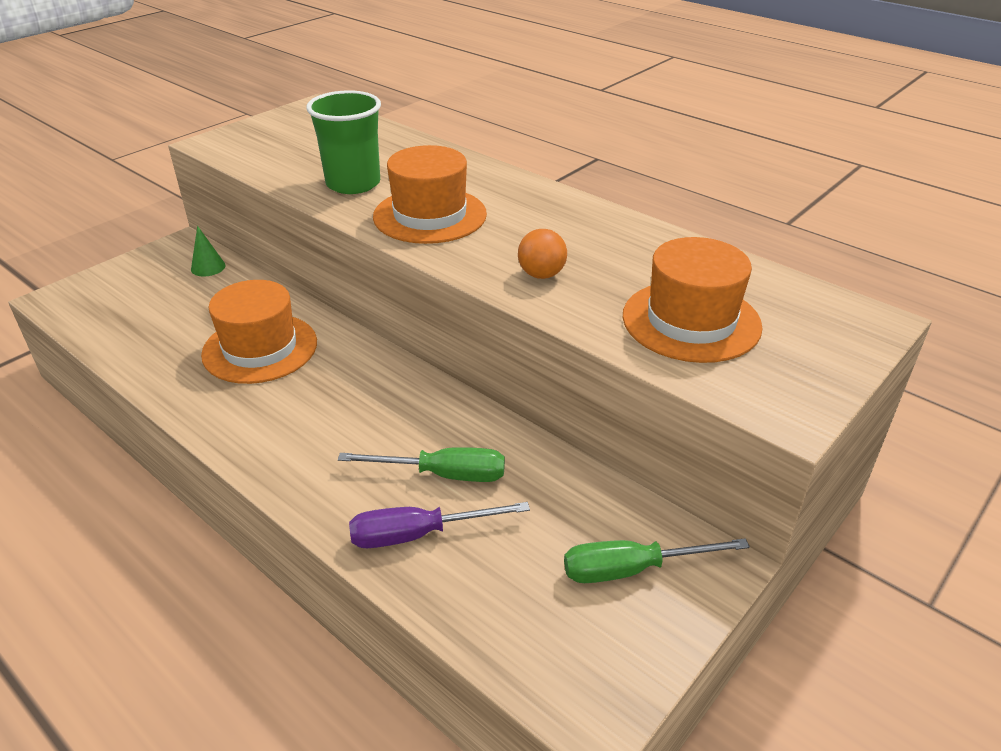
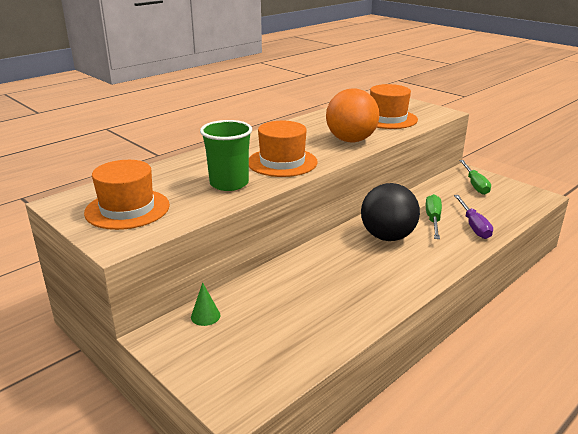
camera: 85 degrees left, 10 degrees down
orange hat [201,280,317,384] -> orange hat moved to [84,160,170,230]
orange ball [518,229,567,279] -> orange ball [326,89,379,142], size x2.10
none -> black ball [361,183,420,241]

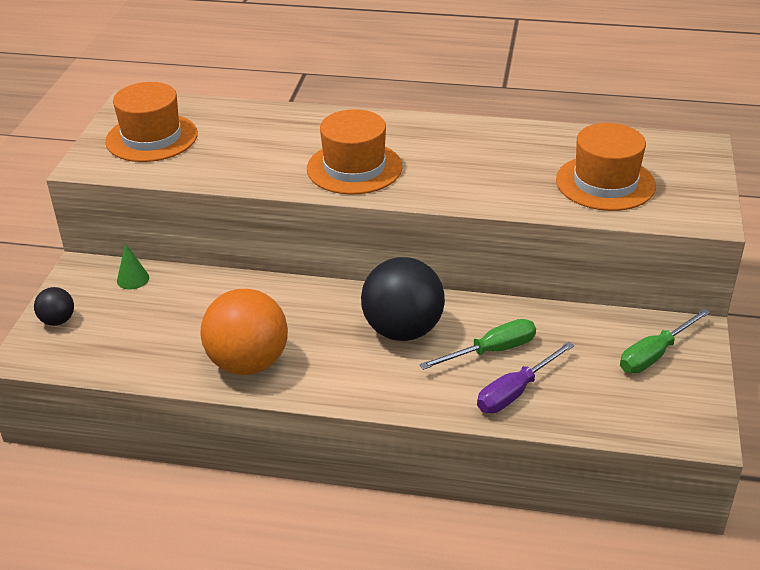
camera: 55 degrees right, 10 degrees up
green cup [200,120,252,191] -> none
orange ball [326,89,379,142] -> orange ball moved to [200,289,288,375]
none -> black ball [34,287,74,326]

